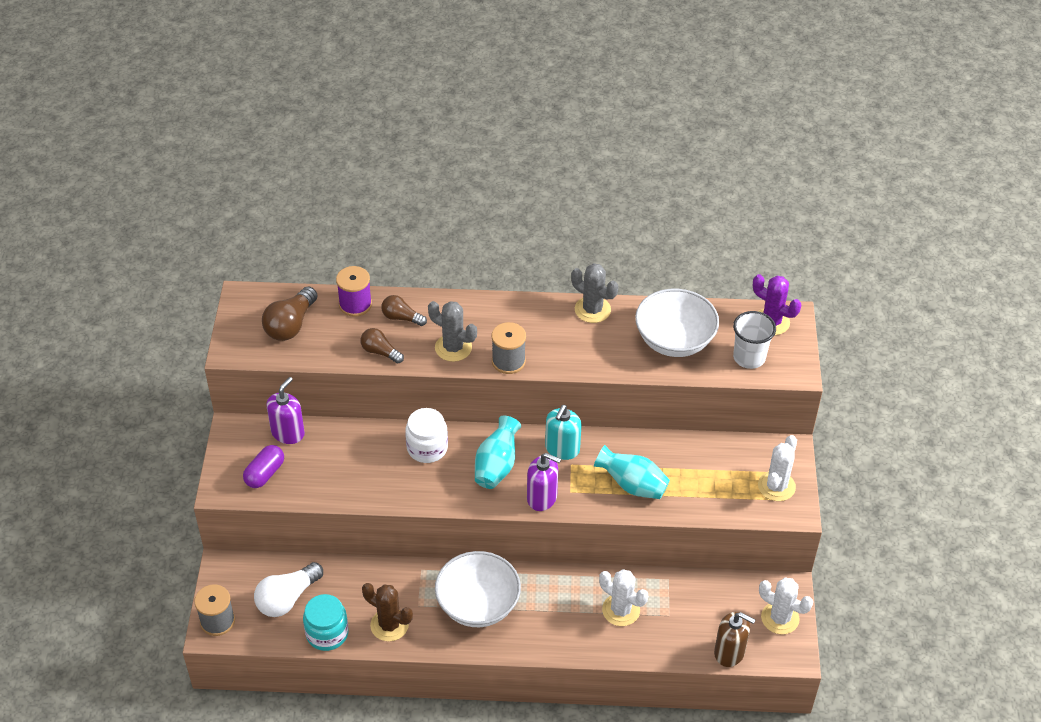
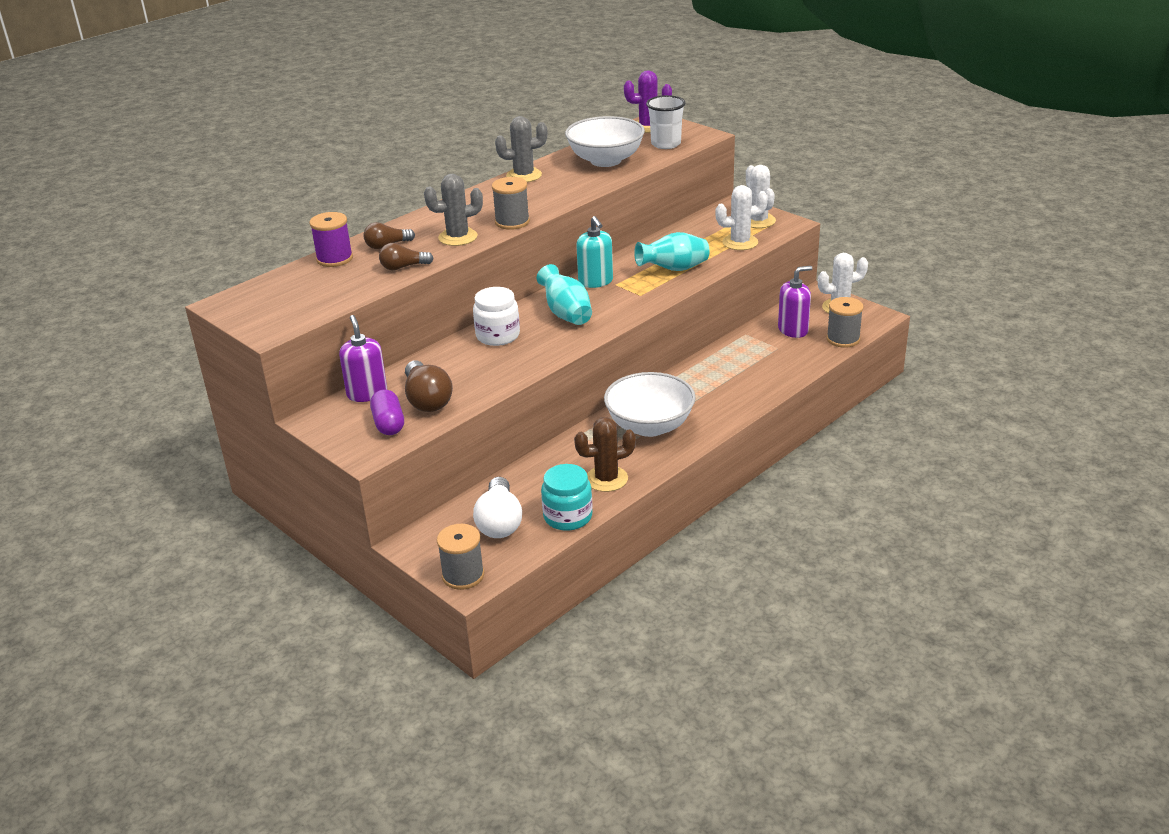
camera: 45 degrees left, 15 degrees down
brown light bulb [262,286,318,341] -> brown light bulb moved to [405,360,453,412]
purple soap dispenser [527,453,561,511] -> purple soap dispenser moved to [778,266,812,338]
white cactus [599,569,648,626] -> white cactus moved to [715,185,768,250]
brown soap dispenser [714,612,755,667] -> grey spool [826,297,863,348]

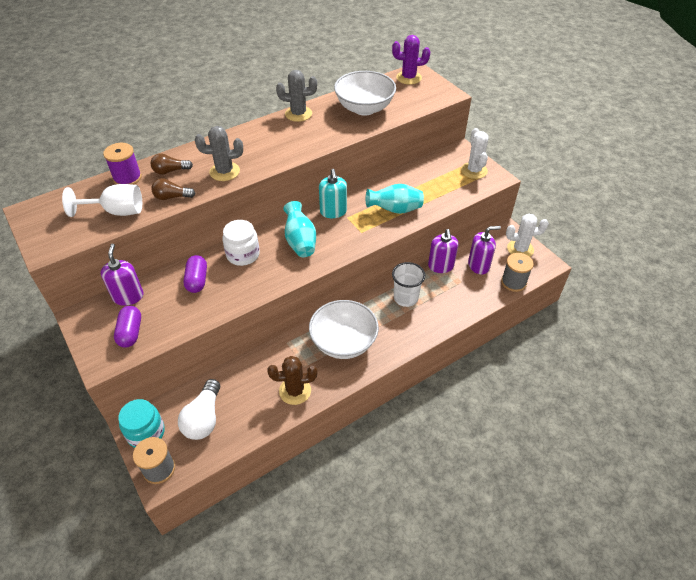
camera: 10 degrees right, 15 degrees up
brown light bulb [405,360,453,412] -> none
grey spool [492,177,530,230] -> none
turquoise jar [541,464,593,531] -> turquoise jar moved to [118,399,165,448]
white cup [646,95,686,149] -> white cup moved to [392,262,425,307]
white cactus [715,185,768,250] -> none
none -> white goblet [62,184,142,217]
none -> purple capsule [183,255,207,293]
none -> purple soap dispenser [428,229,458,273]

